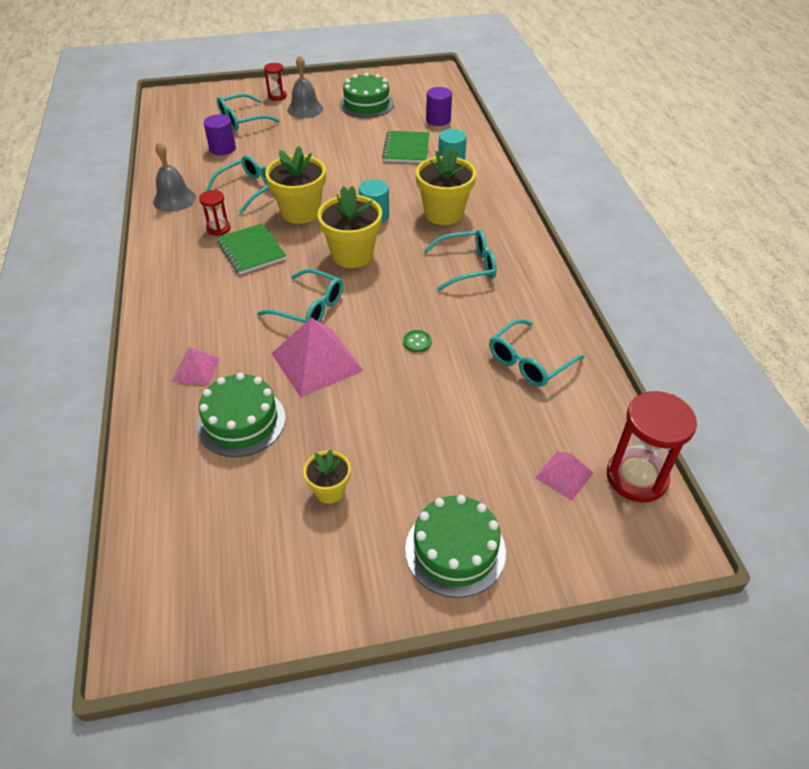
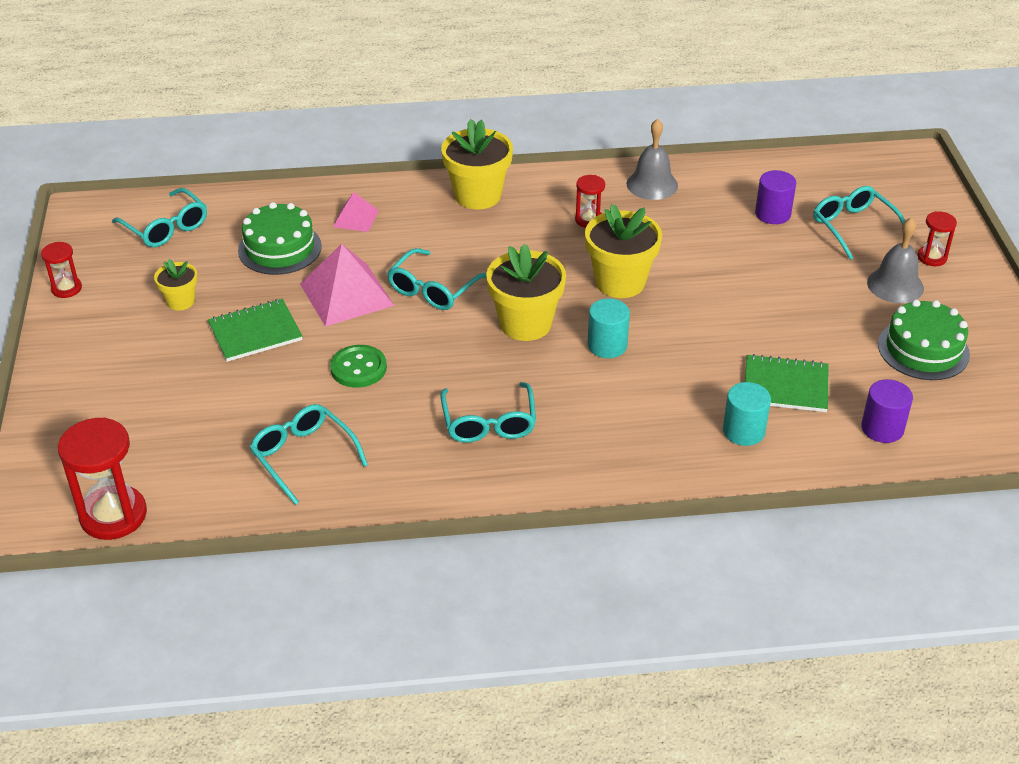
camera: 95 degrees right, 5 degrees down
turquoise glasses [205,155,269,214] -> turquoise glasses moved to [112,188,207,247]
green notebook [217,223,286,275] -> green notebook moved to [208,299,303,362]
green button [403,330,432,352] -> green button [330,345,387,388], size x1.71
green cake [405,495,506,598] -> none
yellow flower pot [416,147,476,225] -> yellow flower pot moved to [441,119,513,209]
pink pyramid [535,452,593,500] -> none
none -> red hourglass [41,242,82,298]

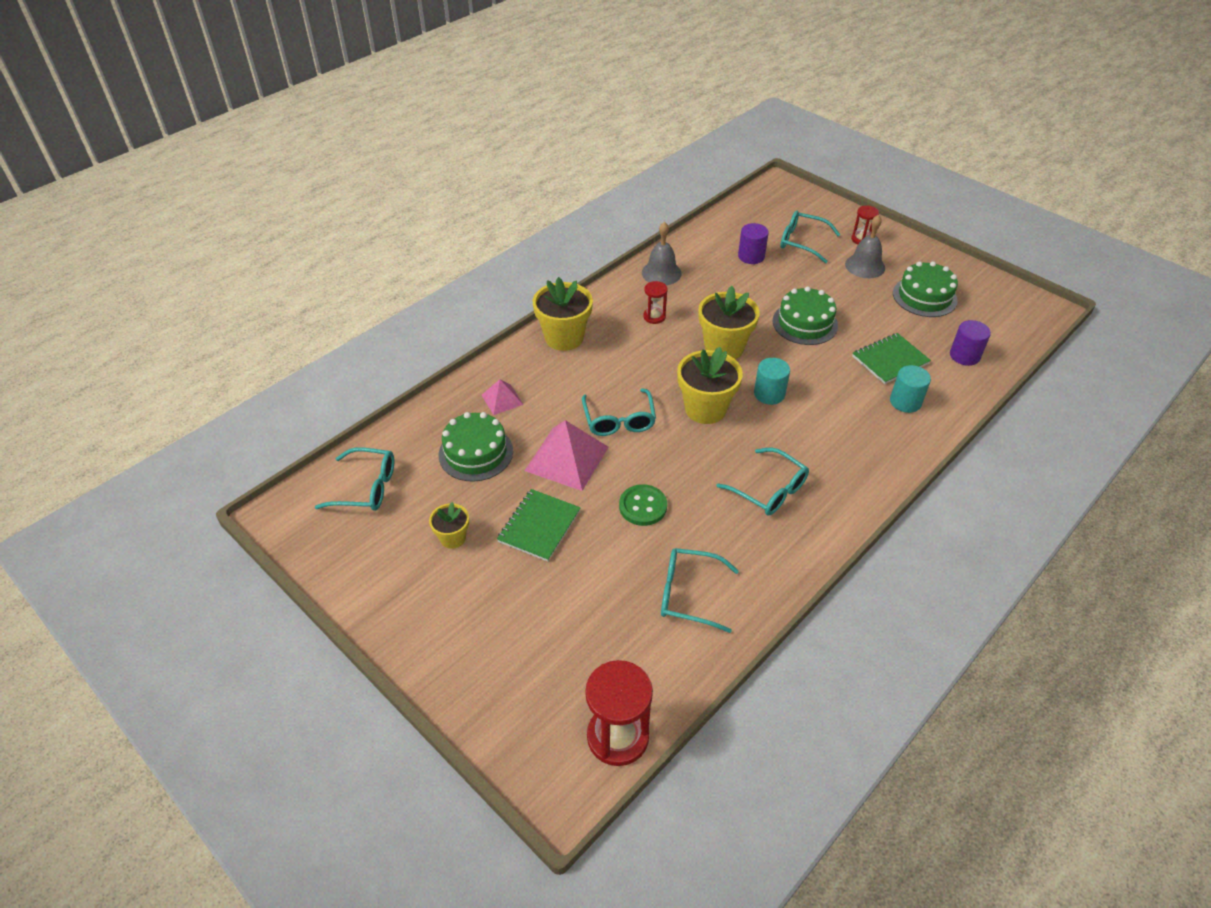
camera: 40 degrees left, 5 degrees up
red hourglass [41,242,82,298] -> none
none -> green cake [773,286,838,345]

